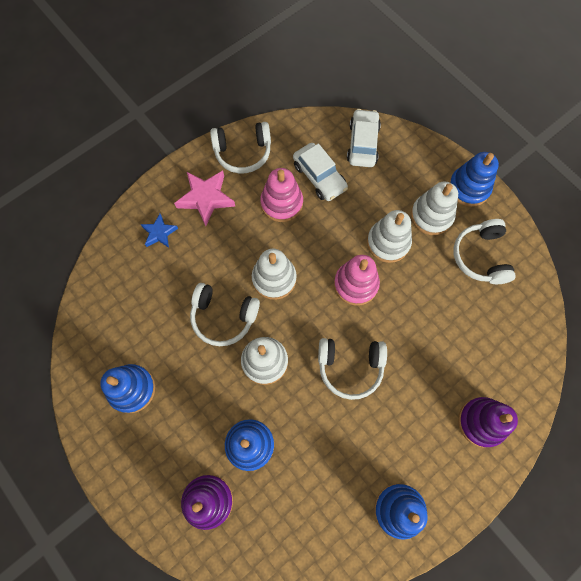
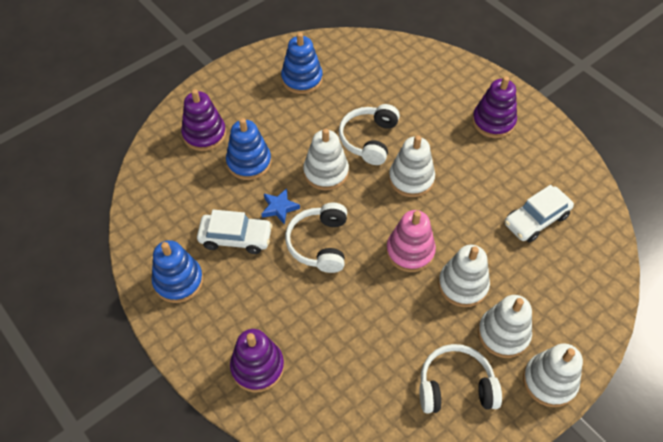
camera: 90 degrees right, 15 degrees down
blue star [141,214,178,248] -> blue star moved to [261,188,300,225]
pink star [174,171,235,226] -> purple stacking toy [472,76,517,138]
white headphones [210,122,271,173] -> none
pink stacking toy [260,168,303,222] -> none
white car [347,109,381,167] -> white car moved to [197,210,273,254]
blue stacking toy [449,152,499,207] -> white stacking toy [523,343,583,407]

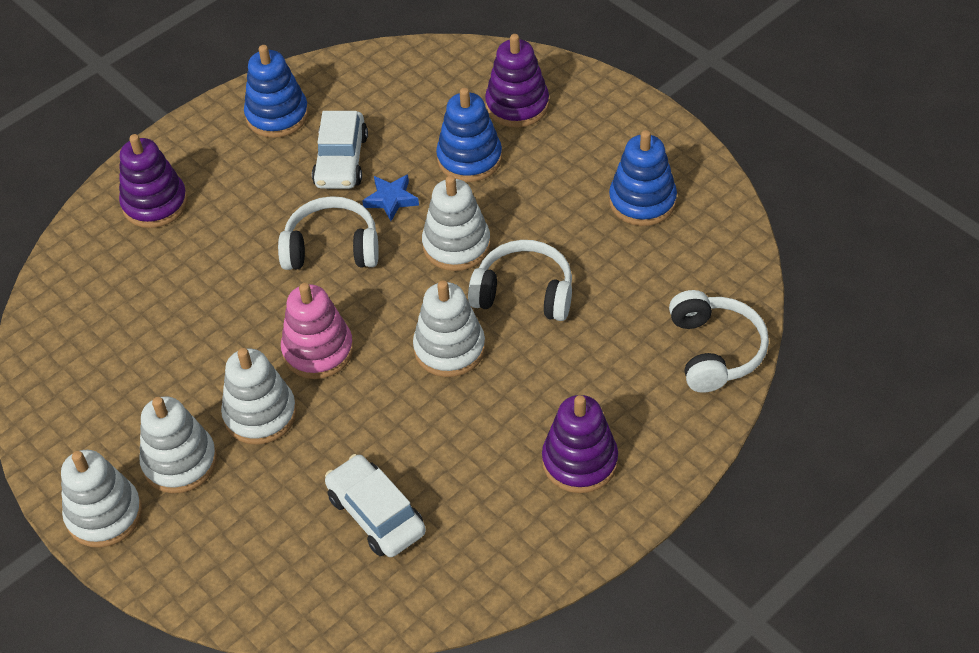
camera: 90 degrees right, 5 degrees down
white headphones [420,344,502,413] -> white headphones moved to [669,290,769,393]

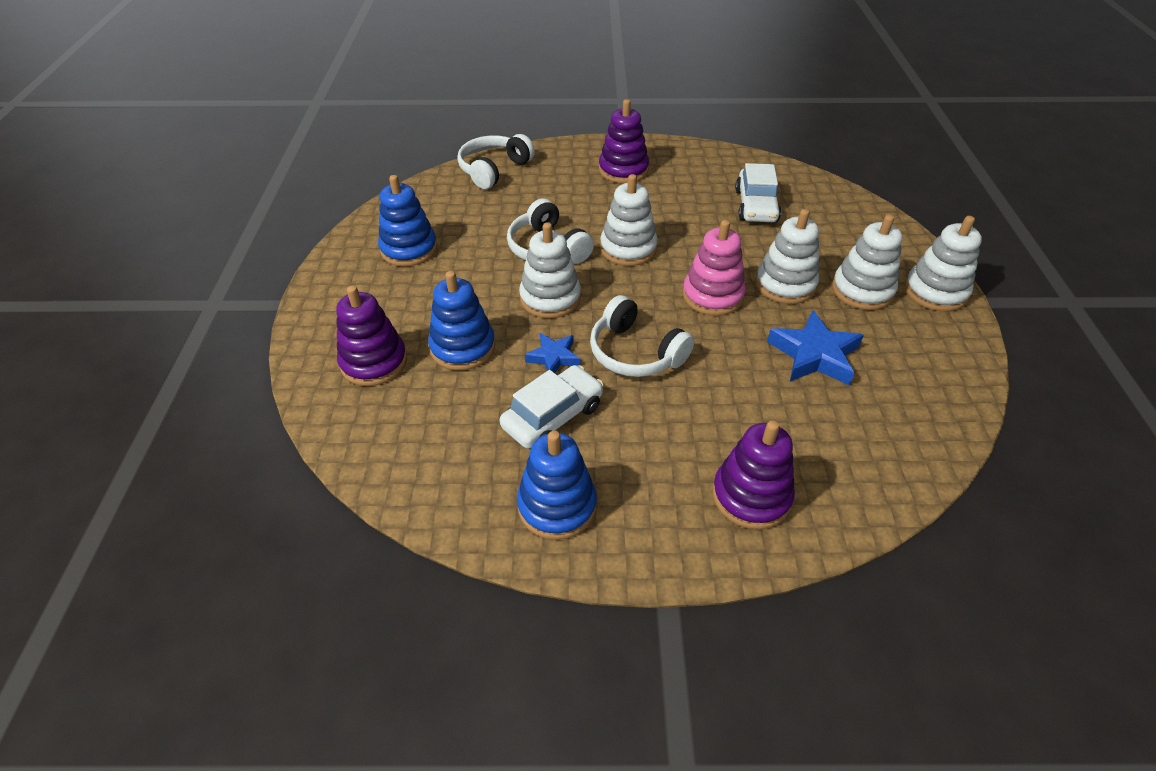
camera: 140 degrees left, 5 degrees down
none -> blue star [767,310,864,386]

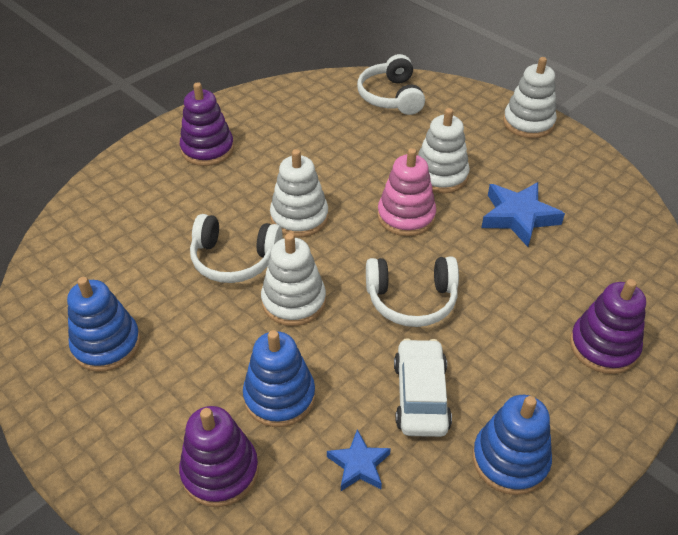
camera: 45 degrees left, 0 degrees up
white headphones [457,134,535,189] -> white headphones moved to [357,54,425,115]
blue star [525,333,581,373] -> blue star moved to [327,429,391,491]
white car [735,163,781,222] -> none
white stacking toy [832,214,903,310] -> none

